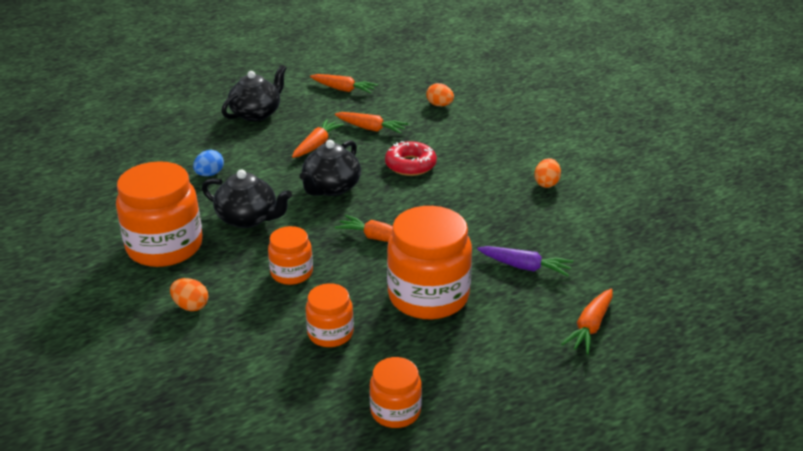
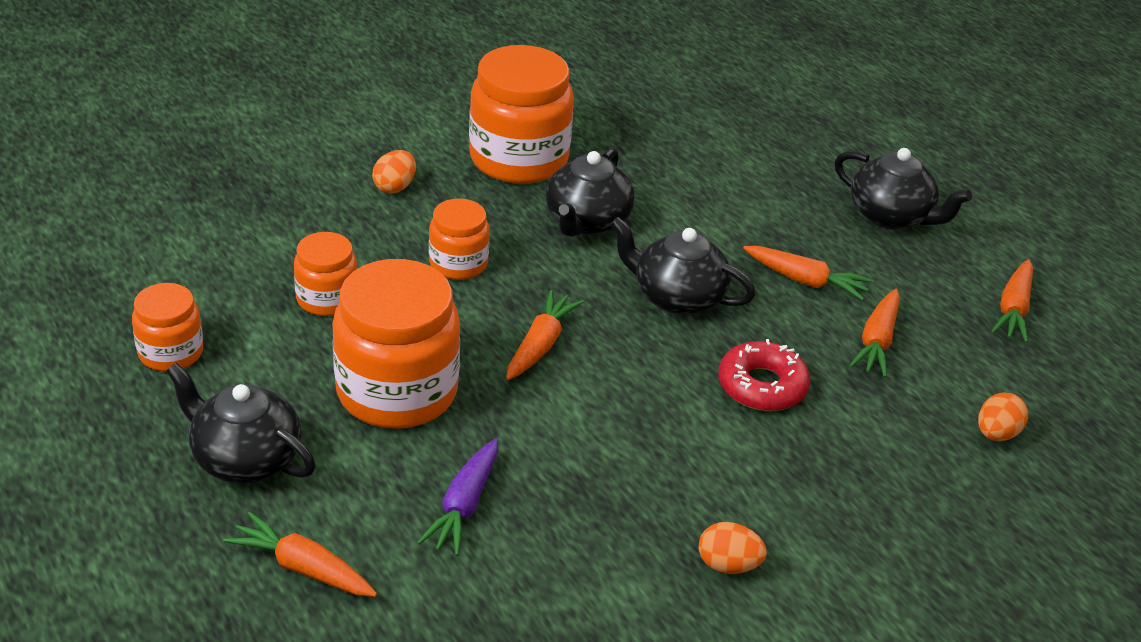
camera: 85 degrees right, 5 degrees up
blue egg [193,150,224,176] -> none
none -> black teapot [166,363,316,483]

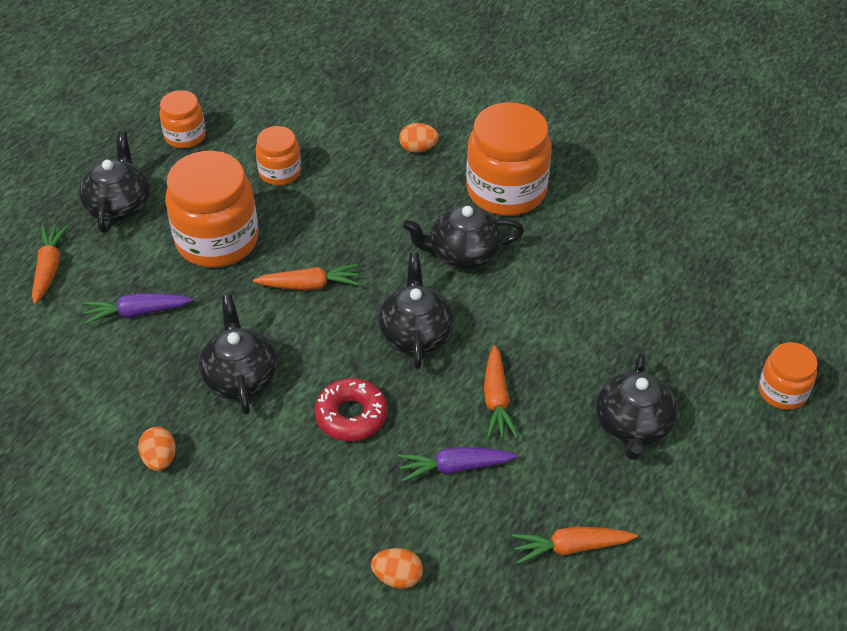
camera: 65 degrees right, 10 degrees up
orange jar [429,198,489,280] -> orange jar moved to [758,342,818,410]
orange carrot [849,289,900,378] -> purple carrot [398,447,518,482]
none -> black teapot [199,294,278,415]

